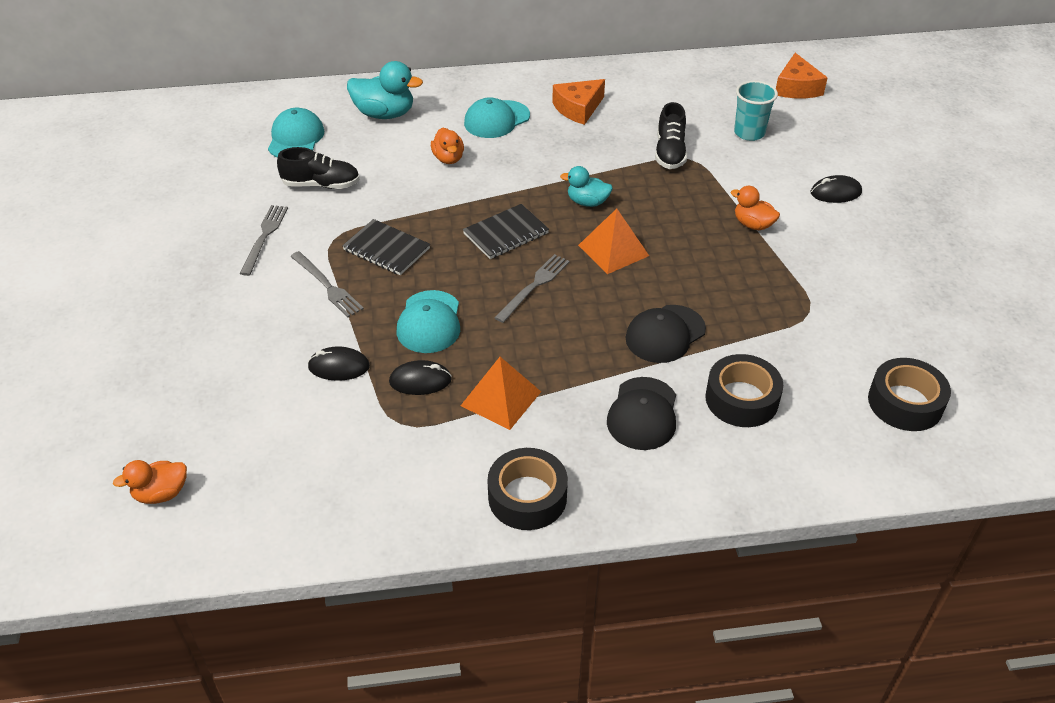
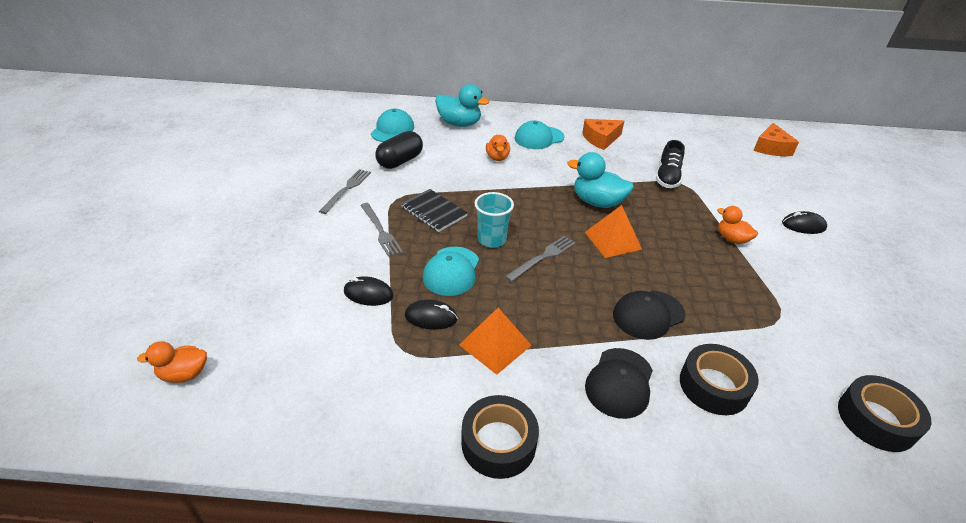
camera: 10 degrees right, 5 degrees down
black shoe [277,147,360,189] -> black capsule [375,131,423,169]
black notebook [463,204,549,259] -> none
turquoise duck [560,166,613,207] -> turquoise duck [567,152,634,208], size x1.62
turquoise cup [734,80,778,141] -> turquoise cup moved to [474,192,514,248]

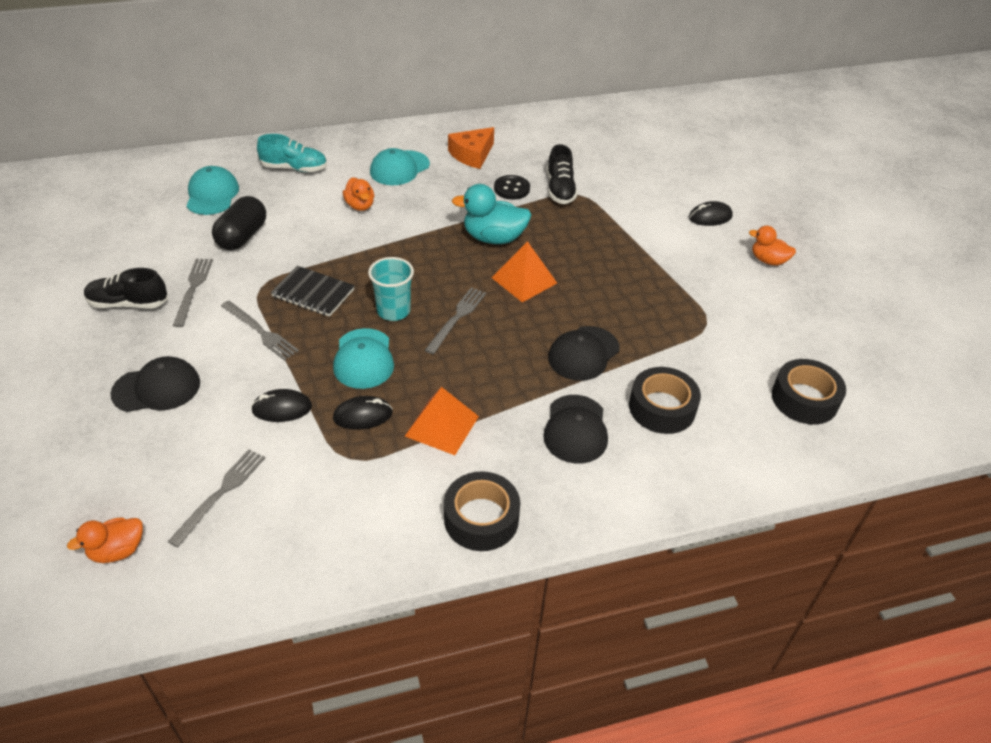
camera: 20 degrees left, 5 degrees up
turquoise duck [435,84,489,127] -> turquoise shoe [257,134,327,172]
orange duck [717,206,758,244] -> orange duck moved to [749,226,796,266]
orange cheese [753,123,799,156] -> none
none -> black shoe [84,268,168,308]
none -> black cap [110,356,200,412]
none -> grey fork [168,449,265,547]
none -> black button [494,175,530,200]

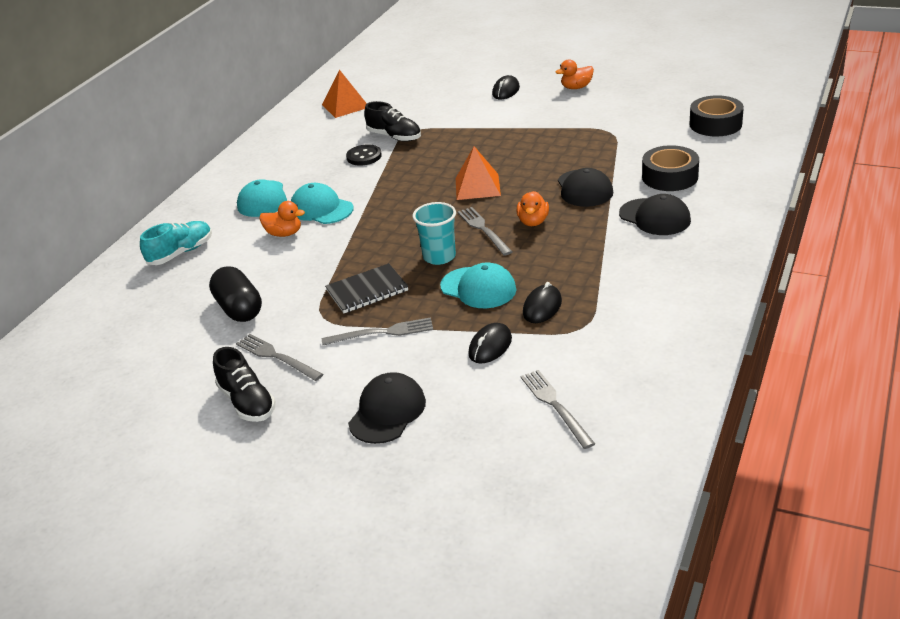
camera: 45 degrees left, 10 degrees down
orange duck [67,517,143,563] -> orange duck moved to [517,191,549,226]
black shoe [84,268,168,308] -> black shoe turned 75 degrees counterclockwise [213,347,276,422]
turquoise cap [187,166,239,215] -> turquoise cap moved to [291,183,354,224]
orange pyramid [405,387,479,455] -> orange pyramid moved to [322,70,367,118]
black tape [444,472,520,551] -> none
orange cheese [448,127,494,169] -> none
turquoise duck [452,184,532,244] -> none

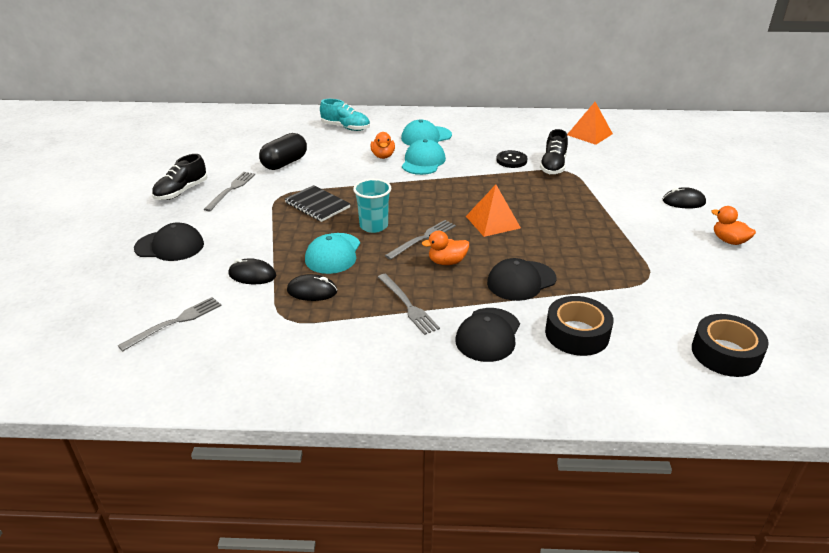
camera: 65 degrees right, 0 degrees up
grey fork [322,317,433,345] -> grey fork moved to [378,274,440,335]

